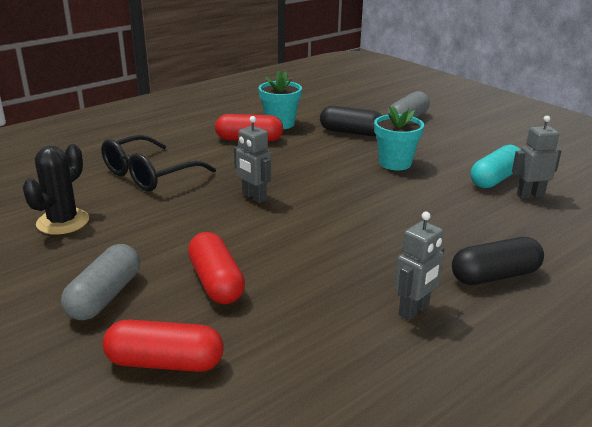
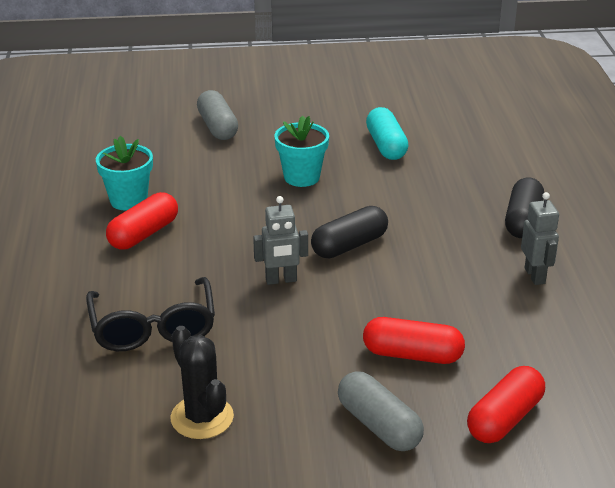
camera: 55 degrees left, 5 degrees up
black capsule [320,106,382,136] -> black capsule moved to [311,206,388,258]
grey robot [512,116,562,199] -> none

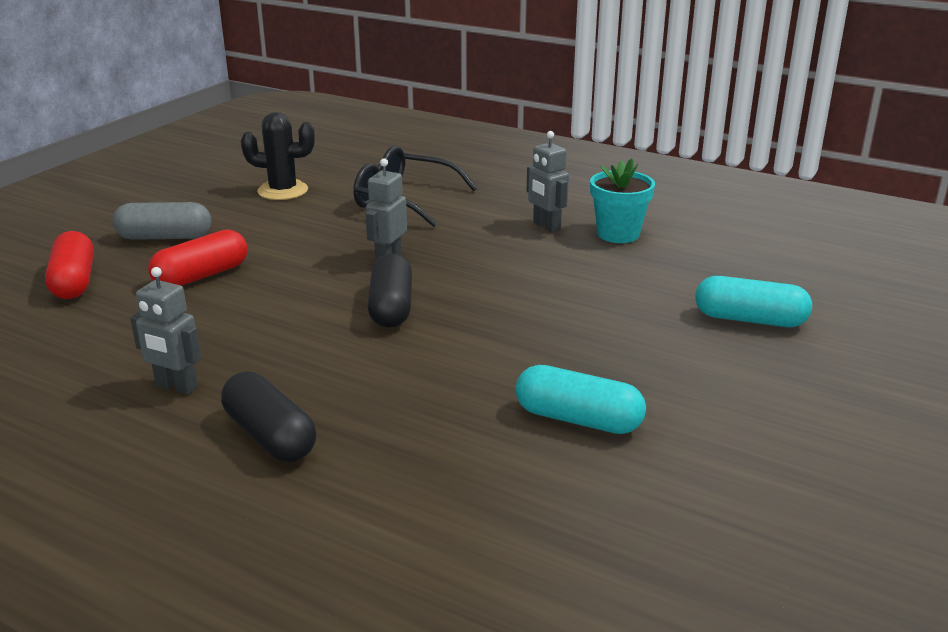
camera: 125 degrees right, 5 degrees down
red capsule [106,192,178,250] -> grey robot [526,131,569,233]
grey capsule [197,90,238,140] -> turquoise capsule [695,276,812,327]
turquoise flower pot [274,116,329,187] -> none

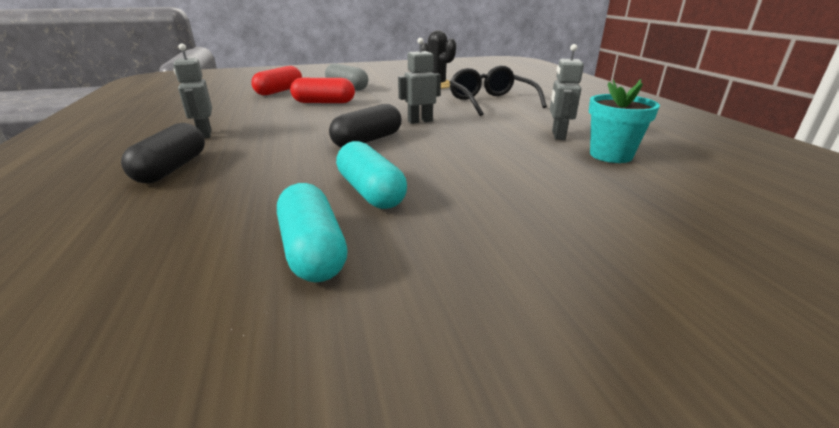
camera: 45 degrees right, 0 degrees up
turquoise capsule [695,276,812,327] -> turquoise capsule moved to [336,141,407,209]

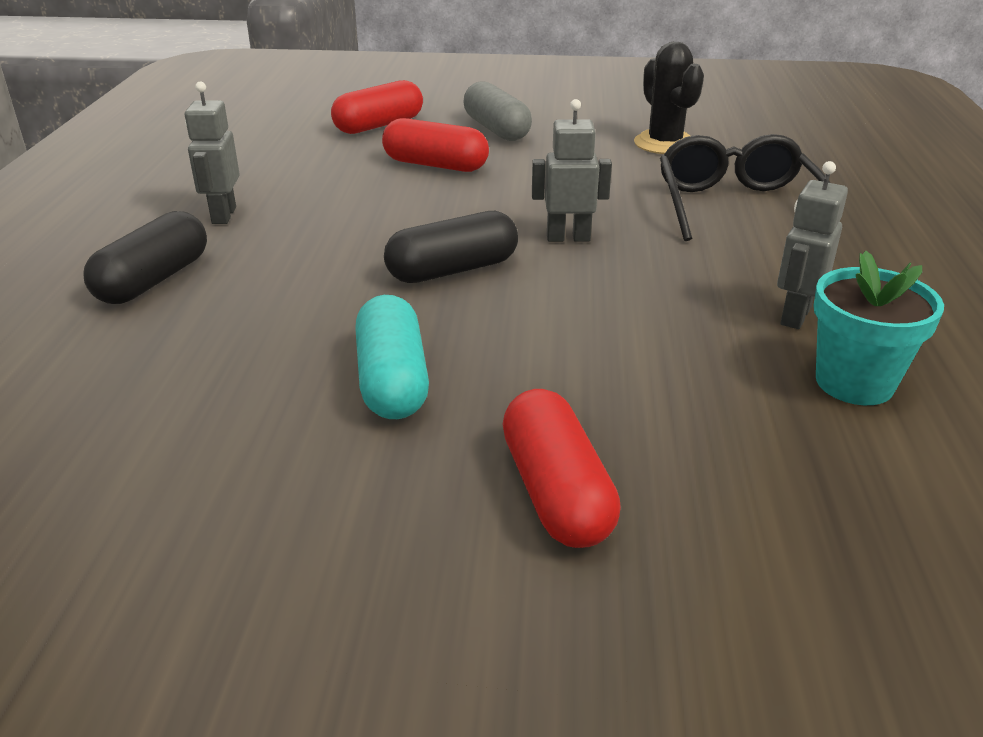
camera: 20 degrees right, 5 degrees up
turquoise capsule [277,183,347,282] -> none
none -> red capsule [503,389,621,548]

